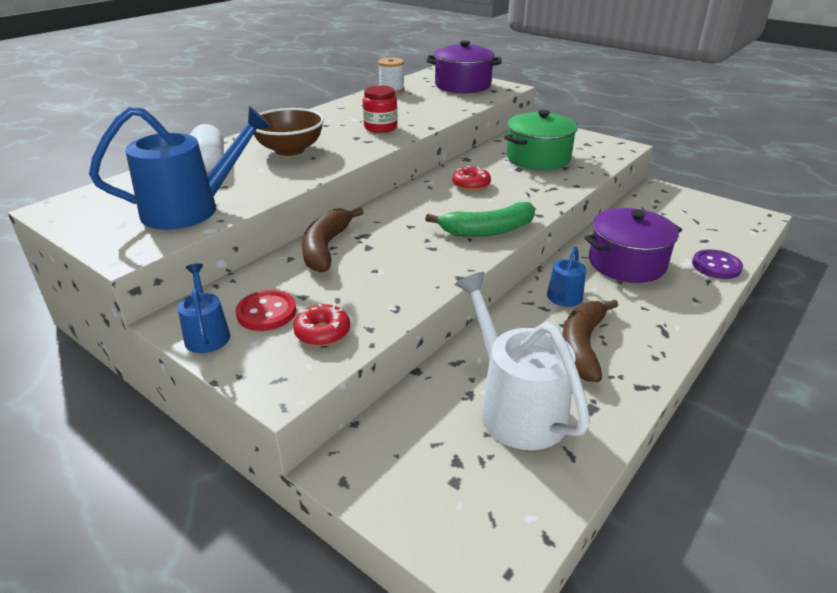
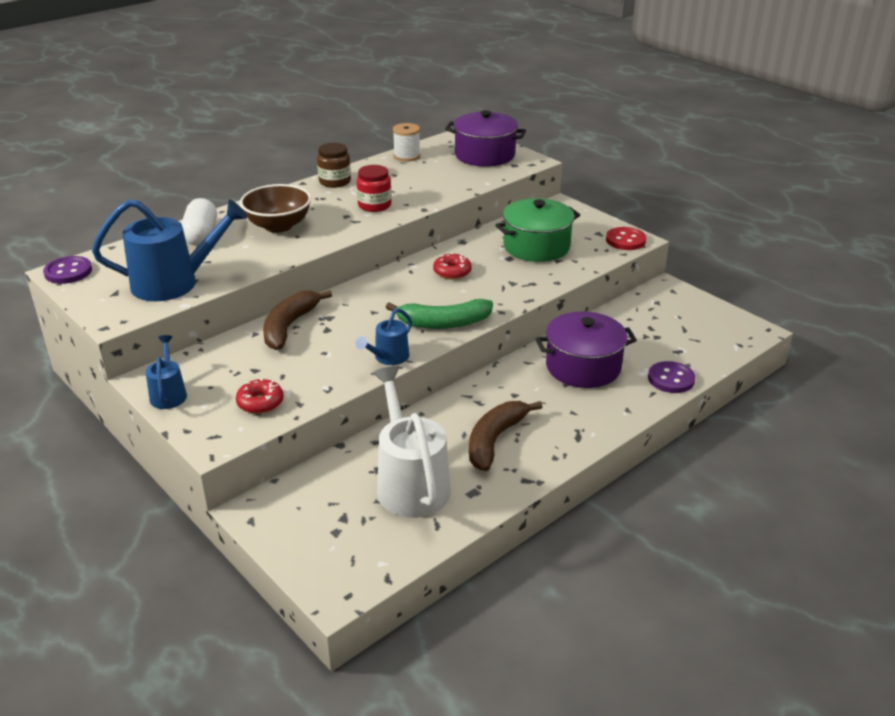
camera: 10 degrees right, 0 degrees up
red button [236,290,296,331] -> red button moved to [606,227,646,250]
blue watering can [547,246,586,307] -> blue watering can moved to [355,308,412,365]
none -> purple button [43,256,92,284]
none -> brown jar [317,143,351,188]

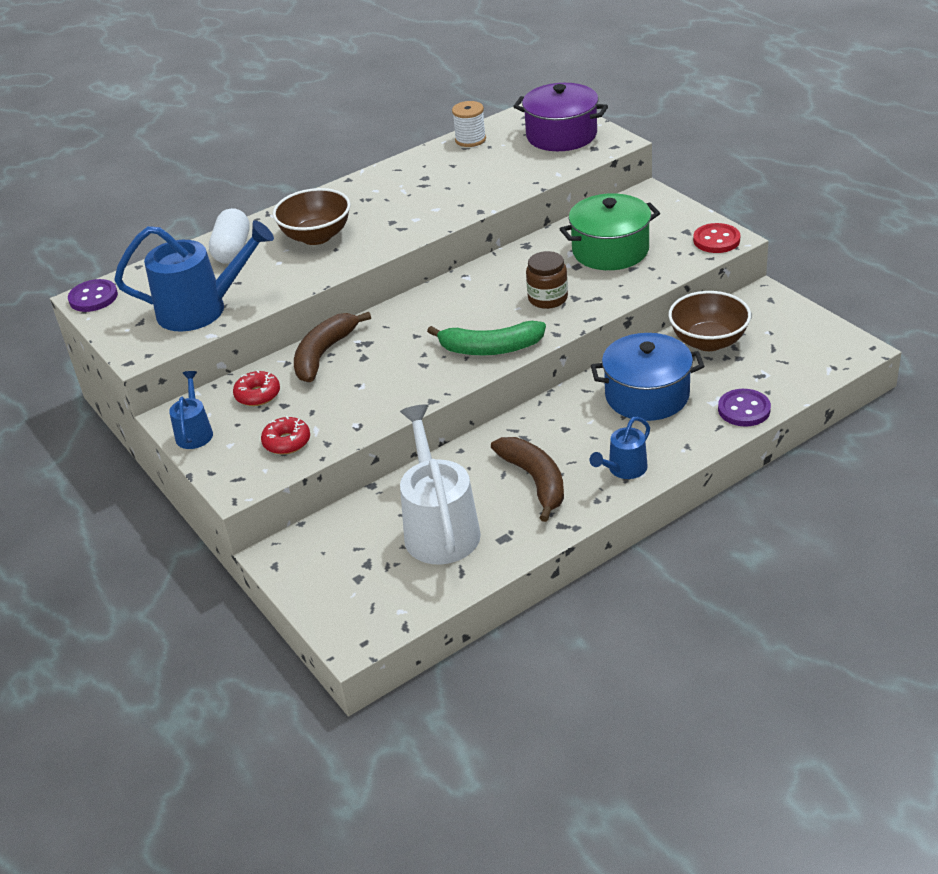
camera: 10 degrees right, 5 degrees up
brown jar [317,143,351,188] -> brown jar moved to [526,251,568,309]
blue watering can [355,308,412,365] -> blue watering can moved to [590,417,650,479]
red jar [356,165,391,212] -> none
red donut [433,253,472,280] -> red donut moved to [233,370,280,406]
brown banana [469,401,542,471] -> brown banana turned 120 degrees clockwise [491,437,564,522]
purple pot [536,311,637,388] -> blue pot [591,333,704,421]
none -> brown bowl [668,291,751,351]

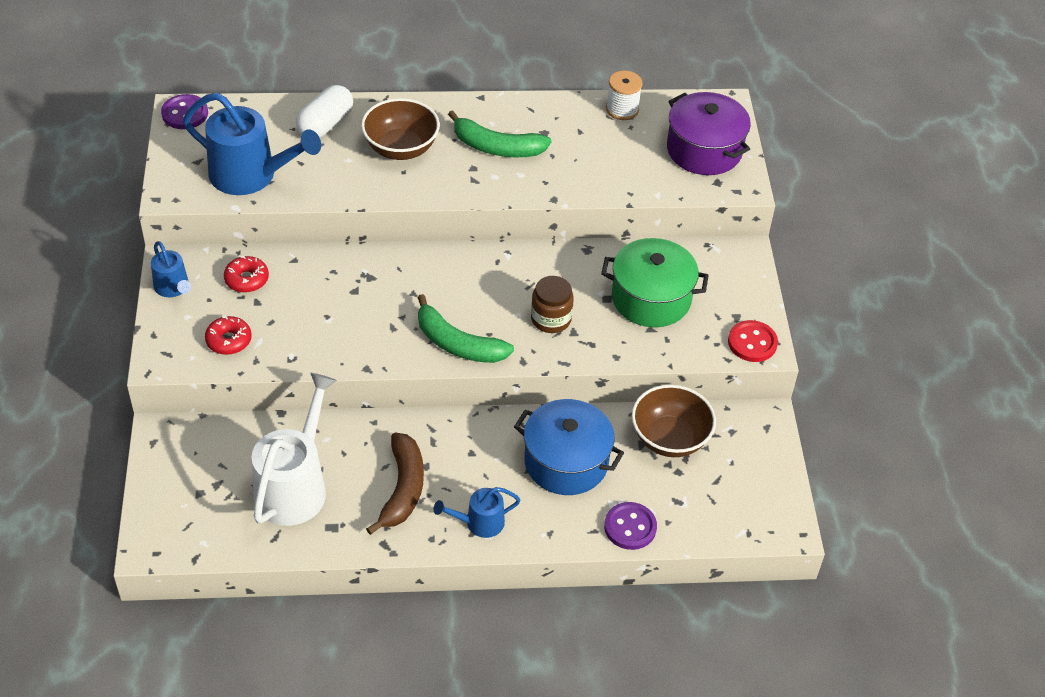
camera: 25 degrees right, 10 degrees up
blue watering can [169,371,213,449] -> blue watering can turned 120 degrees clockwise [151,241,191,297]
brown banana [294,312,371,382] -> none
none -> green banana [448,110,551,157]

